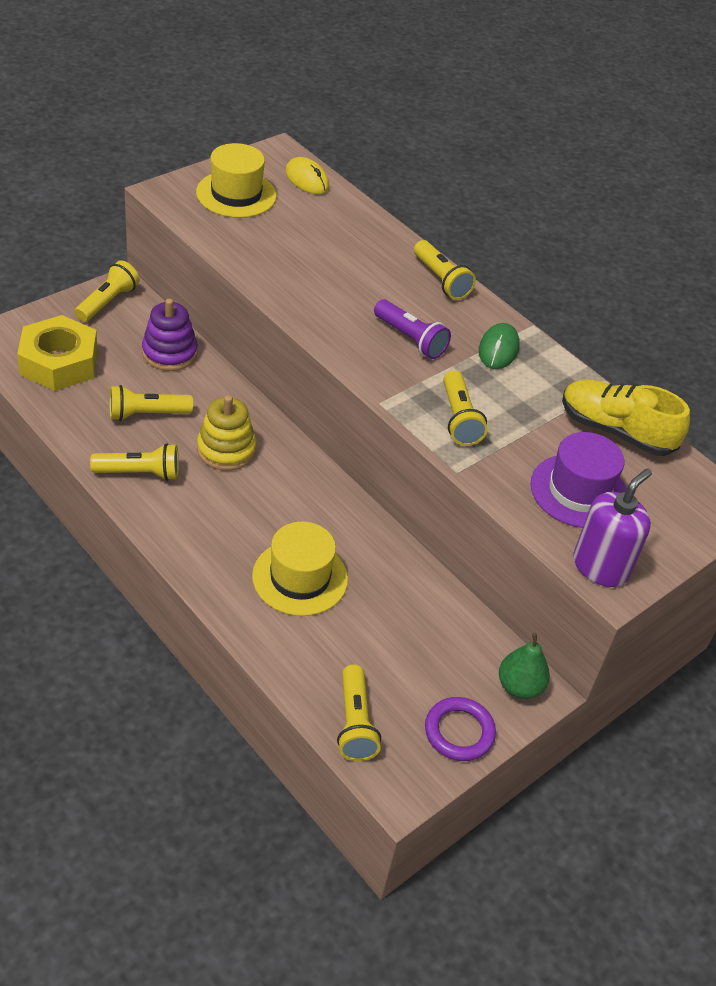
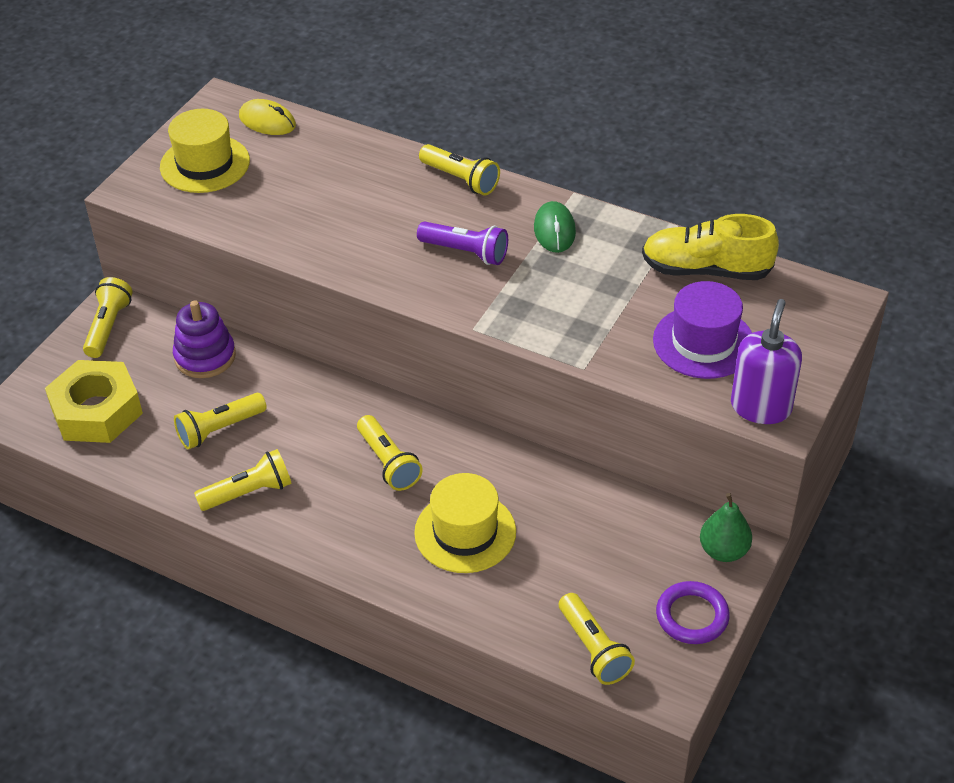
camera: 15 degrees left, 0 degrees up
yellow stacking toy [197,395,256,471] -> none
yellow flashlight [443,370,488,446] -> yellow flashlight moved to [357,415,423,491]

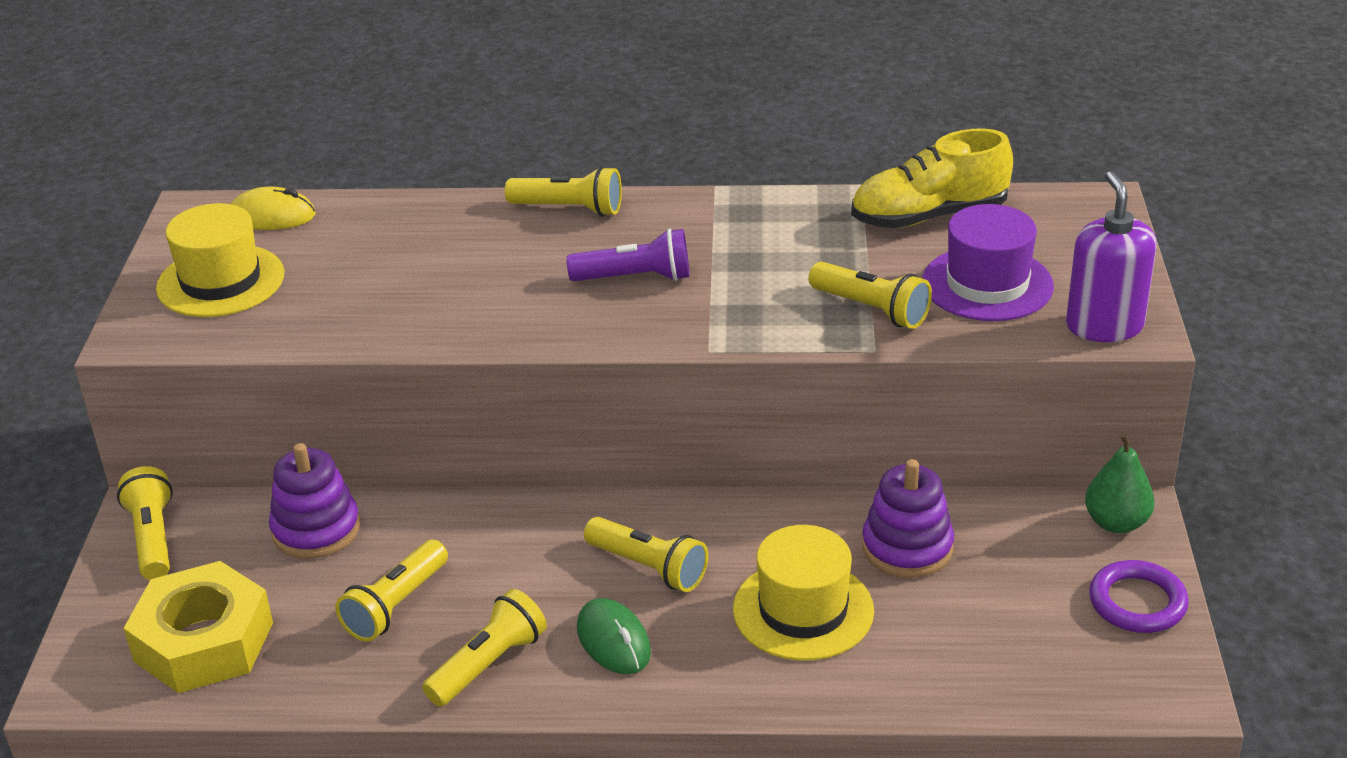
camera: 25 degrees left, 10 degrees down
green mouse [534,201,576,253] -> green mouse moved to [577,598,651,674]
yellow flashlight [559,593,635,685] -> yellow flashlight moved to [809,262,932,329]
none -> purple stacking toy [862,459,954,578]

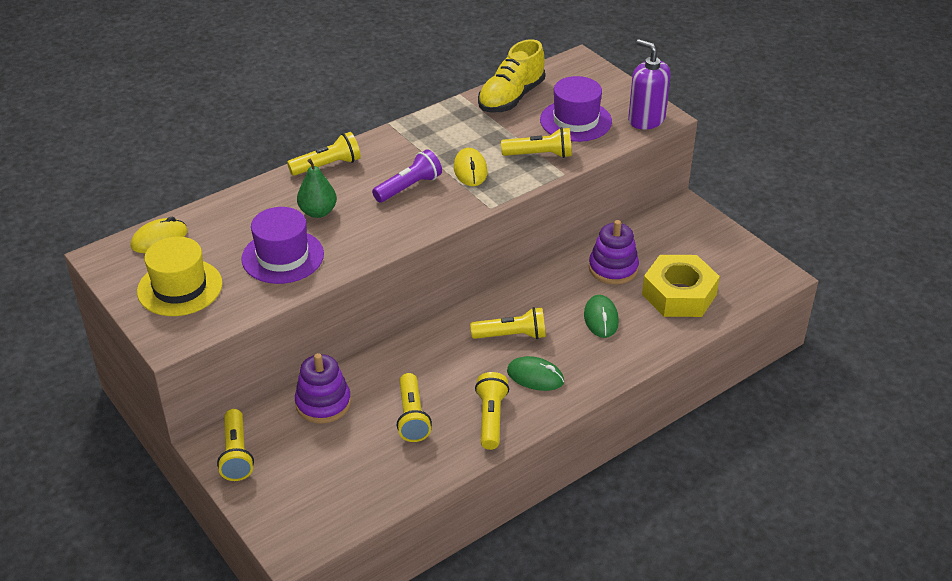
camera: 40 degrees left, 5 degrees up
yellow flashlight [117,466,173,580] -> yellow flashlight turned 135 degrees counterclockwise [217,409,254,481]
yellow nut [124,561,273,693] -> yellow nut moved to [642,255,720,317]
yellow hat [733,525,874,661] -> green mouse [584,295,619,338]
green pear [1085,433,1154,533] -> green pear moved to [297,159,337,218]
purple ring [1089,560,1189,633] -> none
none -> purple hat [241,207,324,284]
none -> yellow mouse [454,148,488,186]

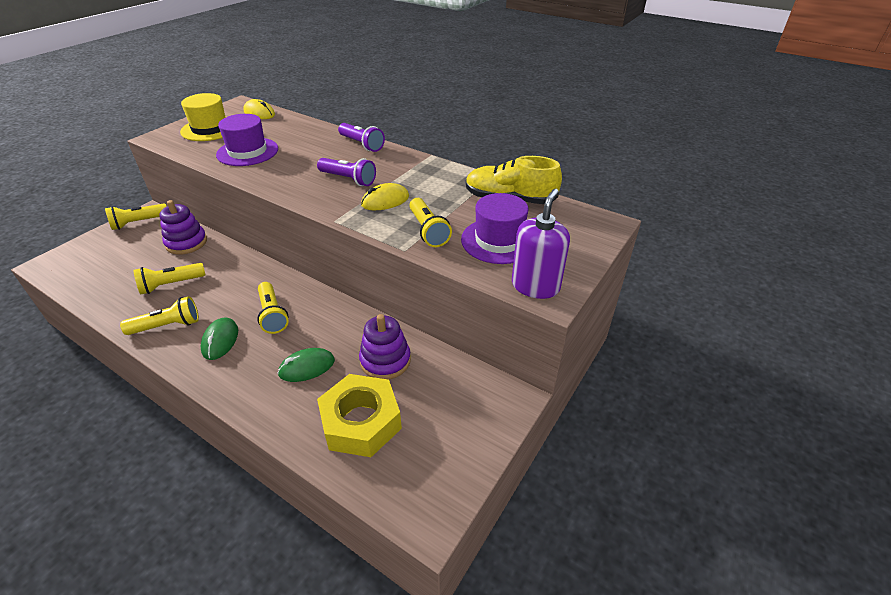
camera: 70 degrees right, 0 degrees up
yellow flashlight [287,132,361,176] -> purple flashlight [338,123,385,152]
green pear [297,159,337,218] -> none

